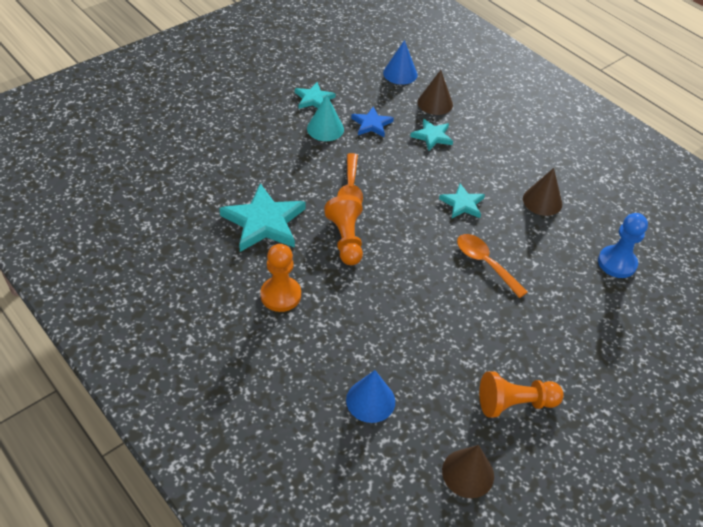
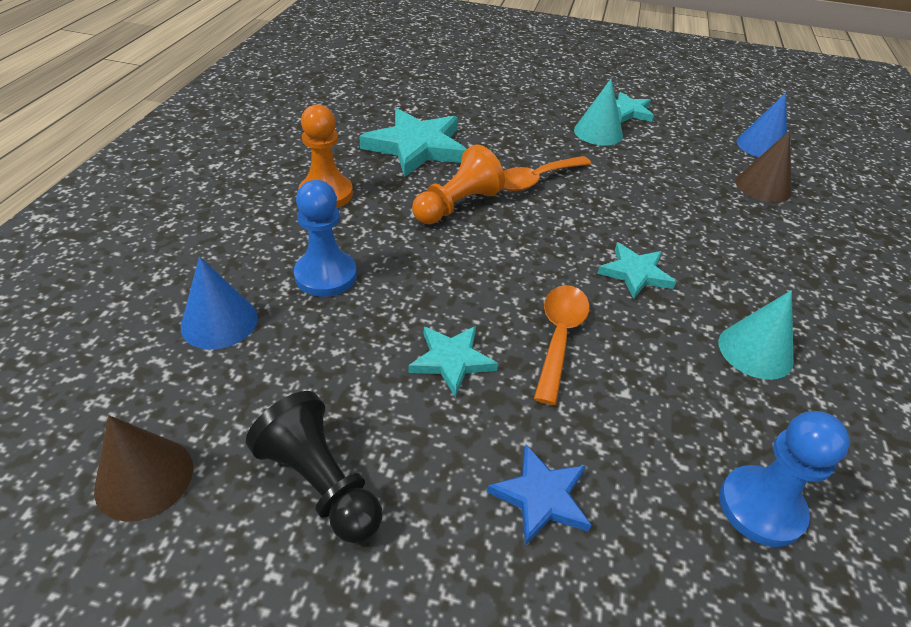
camera: 55 degrees right, 5 degrees down
blue star [351,107,394,137] -> blue star moved to [487,445,591,546]
turquoise star [410,119,453,151] -> turquoise star moved to [408,326,498,398]
orange pawn [479,371,564,418] -> black pawn [246,391,382,543]
brown cone [523,168,562,216] -> turquoise cone [718,290,794,380]
none -> blue pawn [294,180,357,297]

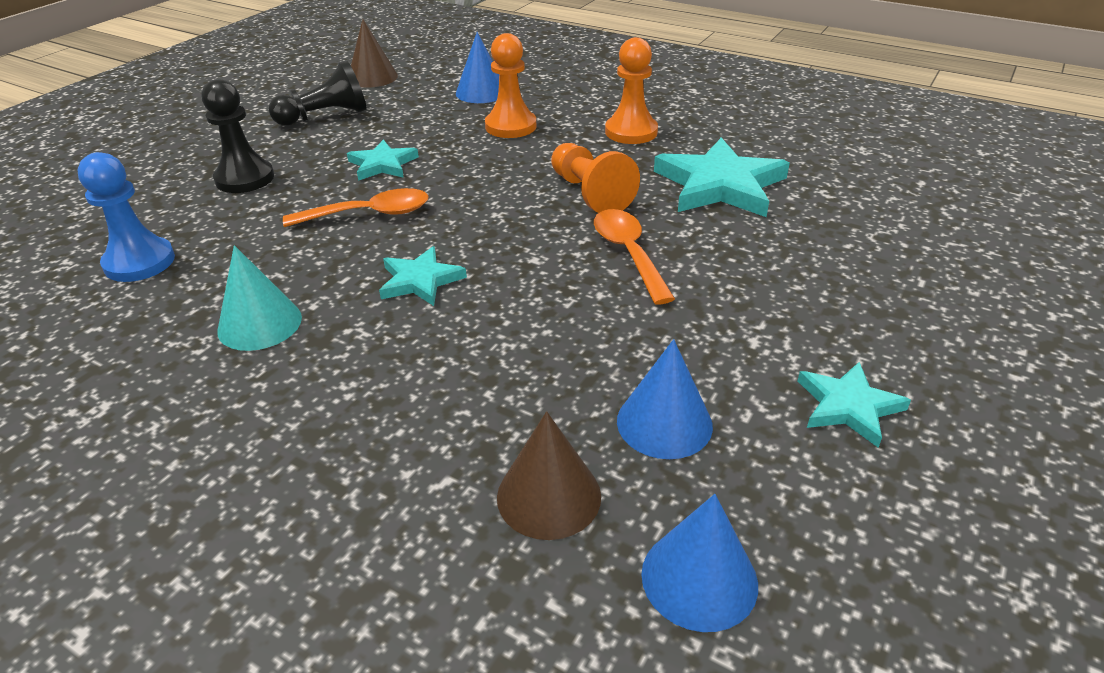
camera: 110 degrees right, 5 degrees down
blue pawn [294,180,357,297] -> orange pawn [485,33,537,138]
blue star [487,445,591,546] -> black pawn [202,79,274,193]
orange spoon [534,285,590,405] -> orange spoon turned 45 degrees counterclockwise [283,188,429,227]
turquoise cone [574,79,623,146] -> none
none -> blue cone [617,339,713,459]

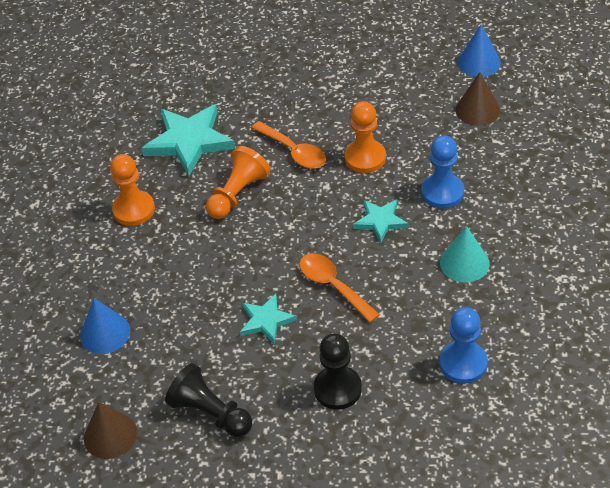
camera: 115 degrees left, 10 degrees up
orange pawn [485,33,537,138] -> orange pawn moved to [345,101,386,173]
orange spoon [594,209,675,305] -> orange spoon turned 90 degrees counterclockwise [252,121,326,169]
blue cone [617,339,713,459] -> none
turquoise star [798,362,911,448] -> none
none -> blue pawn [422,136,464,208]

